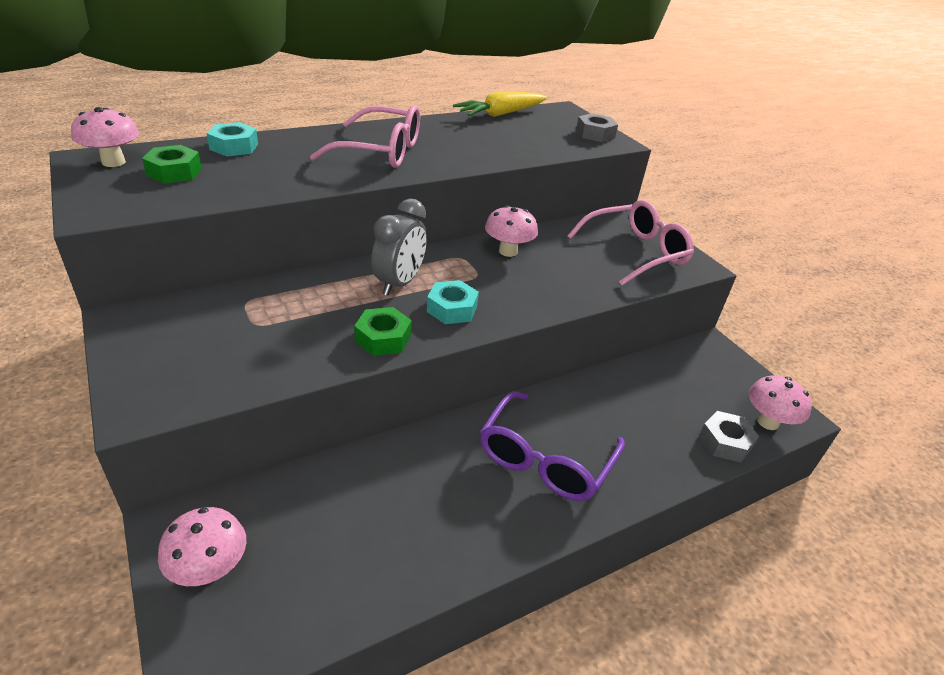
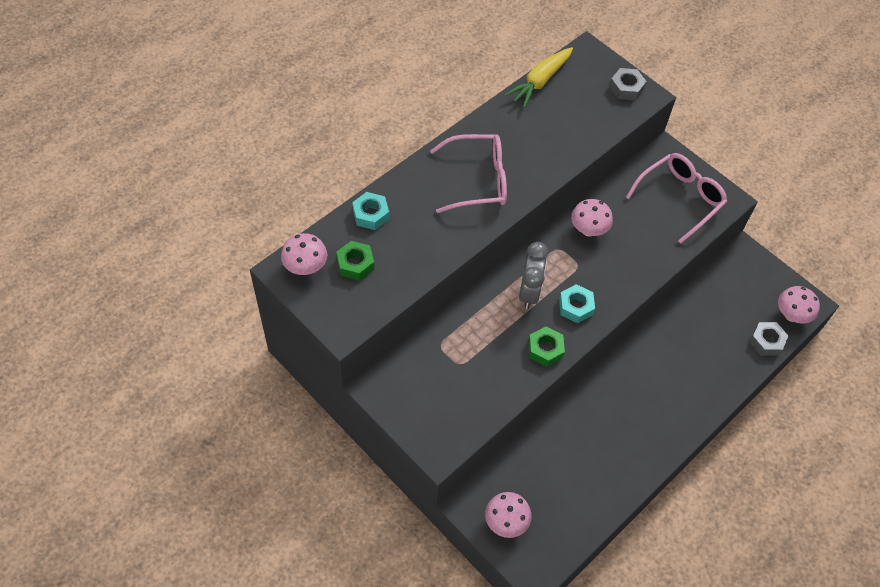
camera: 15 degrees left, 20 degrees up
purple glasses [480,391,625,501] -> none

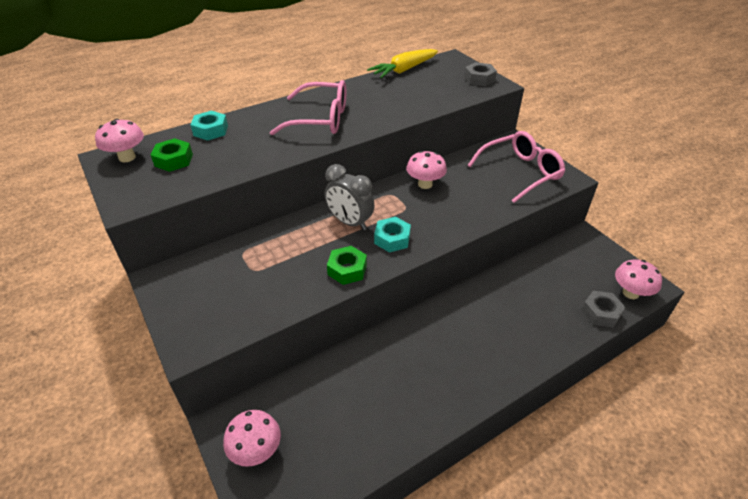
camera: 15 degrees right, 15 degrees down
grey clock [519,242,548,309] -> grey clock turned 105 degrees clockwise [325,164,375,231]

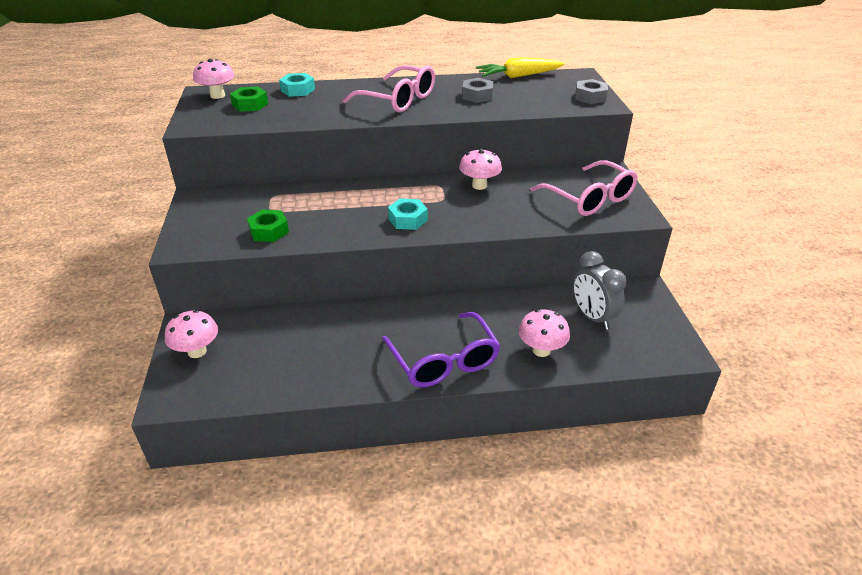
camera: 25 degrees right, 5 degrees down
grey clock [325,164,375,231] -> grey clock moved to [573,251,627,330]
green nut [327,246,367,285] -> green nut moved to [247,210,289,242]
pink glasses [467,131,565,203] -> pink glasses turned 60 degrees clockwise [530,160,638,216]
grey nut [581,291,625,327] -> grey nut moved to [462,78,493,103]
pink mushroom [615,259,662,299] -> pink mushroom moved to [518,309,570,357]
none -> purple glasses [382,312,501,387]

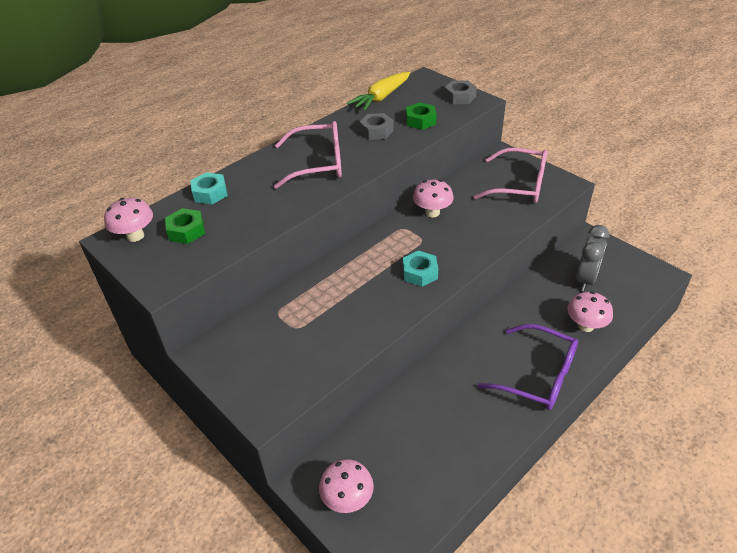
camera: 35 degrees left, 5 degrees up
green nut [247,210,289,242] -> green nut moved to [406,102,436,130]
grey clock [573,251,627,330] -> grey clock turned 90 degrees counterclockwise [576,225,610,291]

